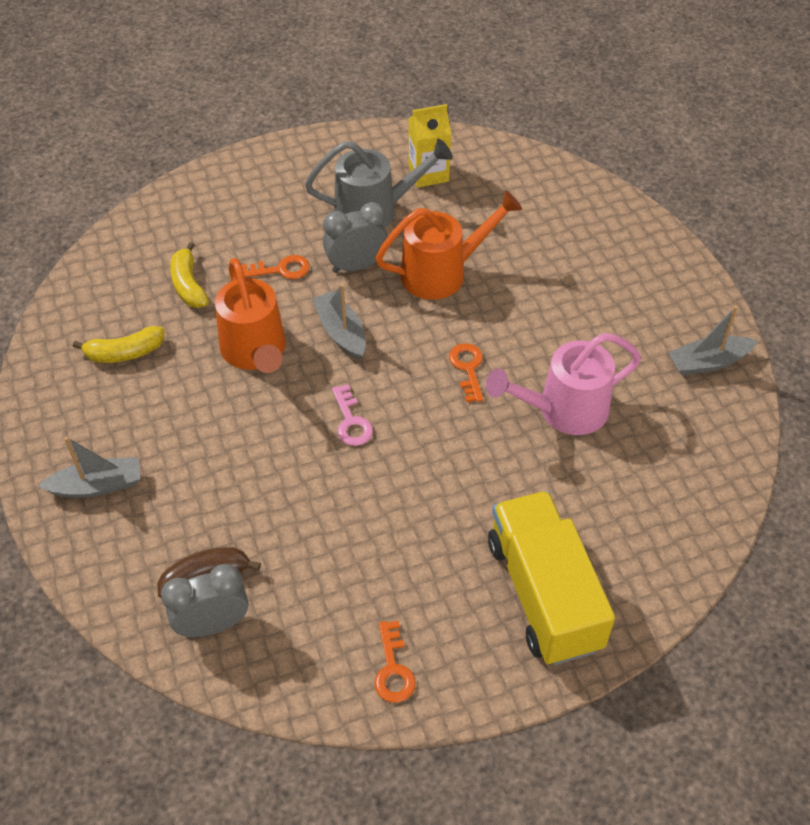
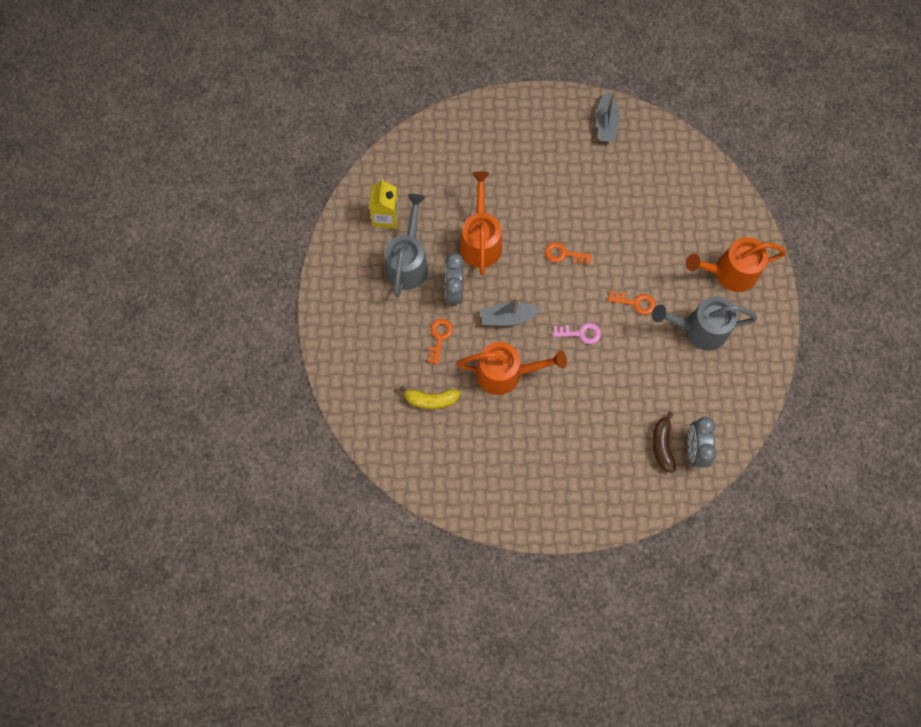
camera: 70 degrees left, 20 degrees up
grey boat [38,437,140,498] -> none
yellow banana [73,326,164,363] -> none
orange key [374,621,416,703] -> orange key moved to [608,291,656,315]
pink watering can [486,333,641,435] -> none
yellow truck [488,491,615,665] -> orange watering can [686,237,786,292]
none -> grey watering can [652,296,757,350]

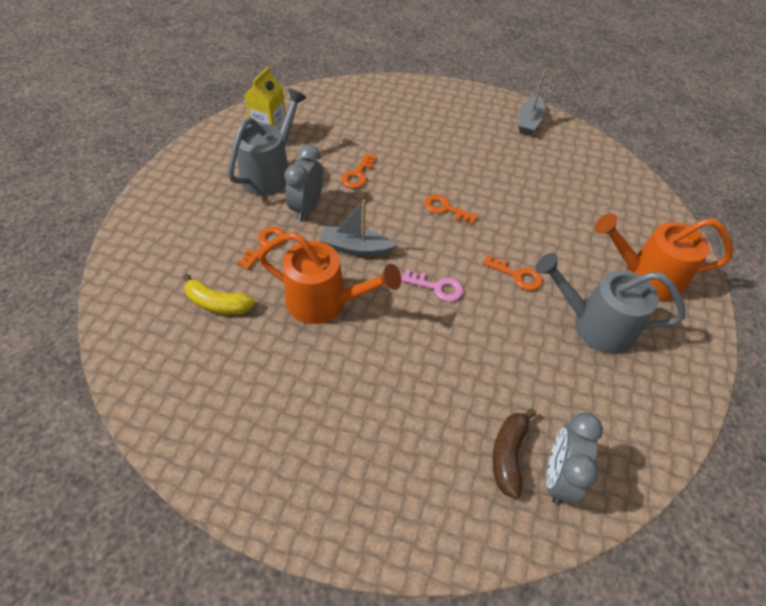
camera: 15 degrees right, 20 degrees down
orange watering can [460,171,502,275] -> orange key [342,153,377,188]

